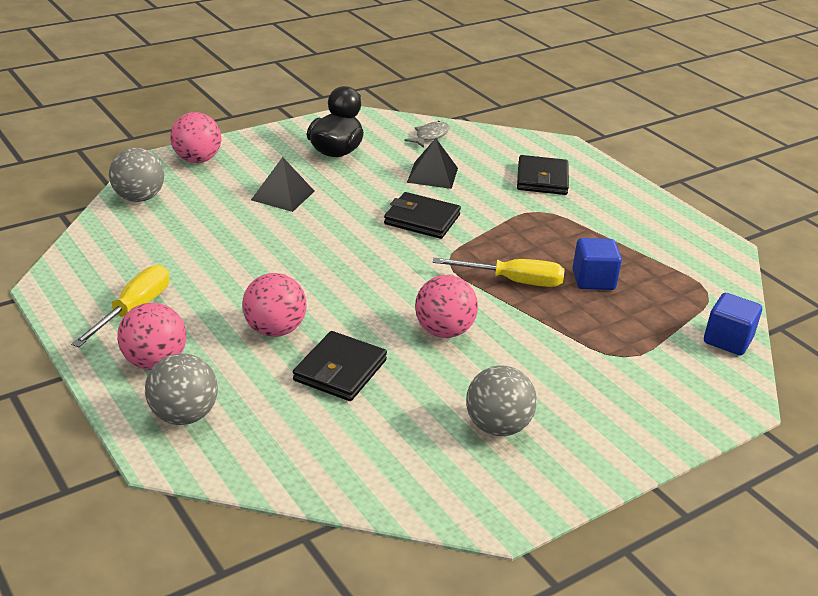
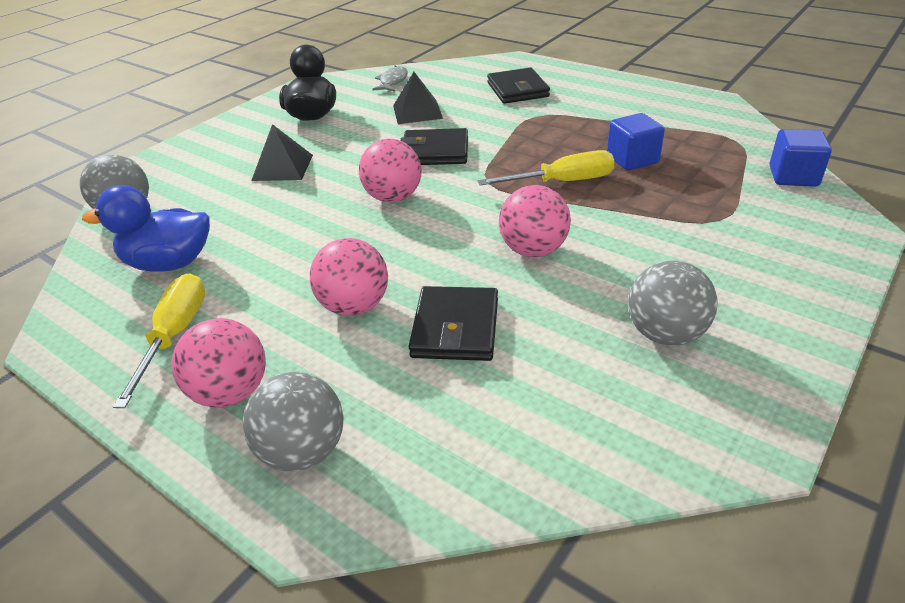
camera: 15 degrees left, 5 degrees up
pink ball [170,112,221,163] -> pink ball moved to [359,139,422,203]
none -> blue duck [82,185,210,271]

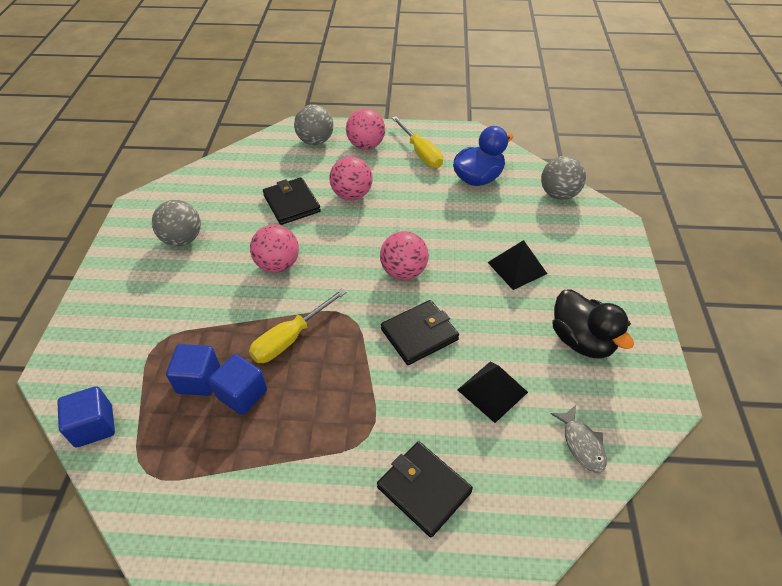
camera: 145 degrees right, 10 degrees up
none -> blue cube [166,344,220,396]

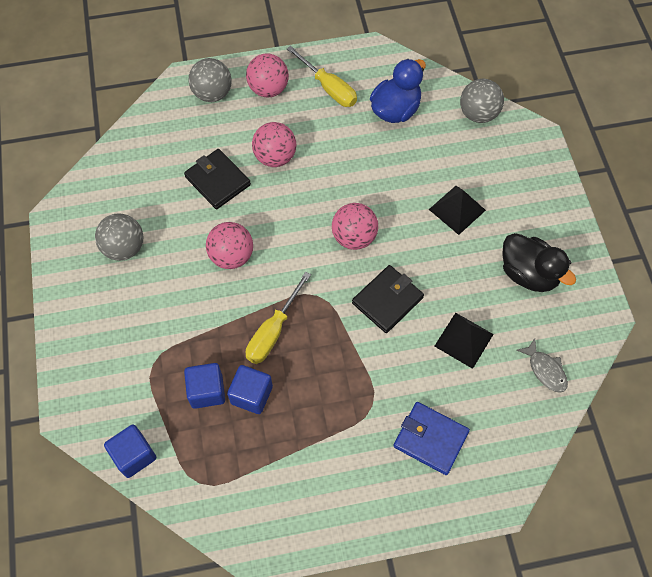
camera: 15 degrees left, 15 degrees up
black wallet [377,441,473,537] -> blue wallet [393,402,470,475]

